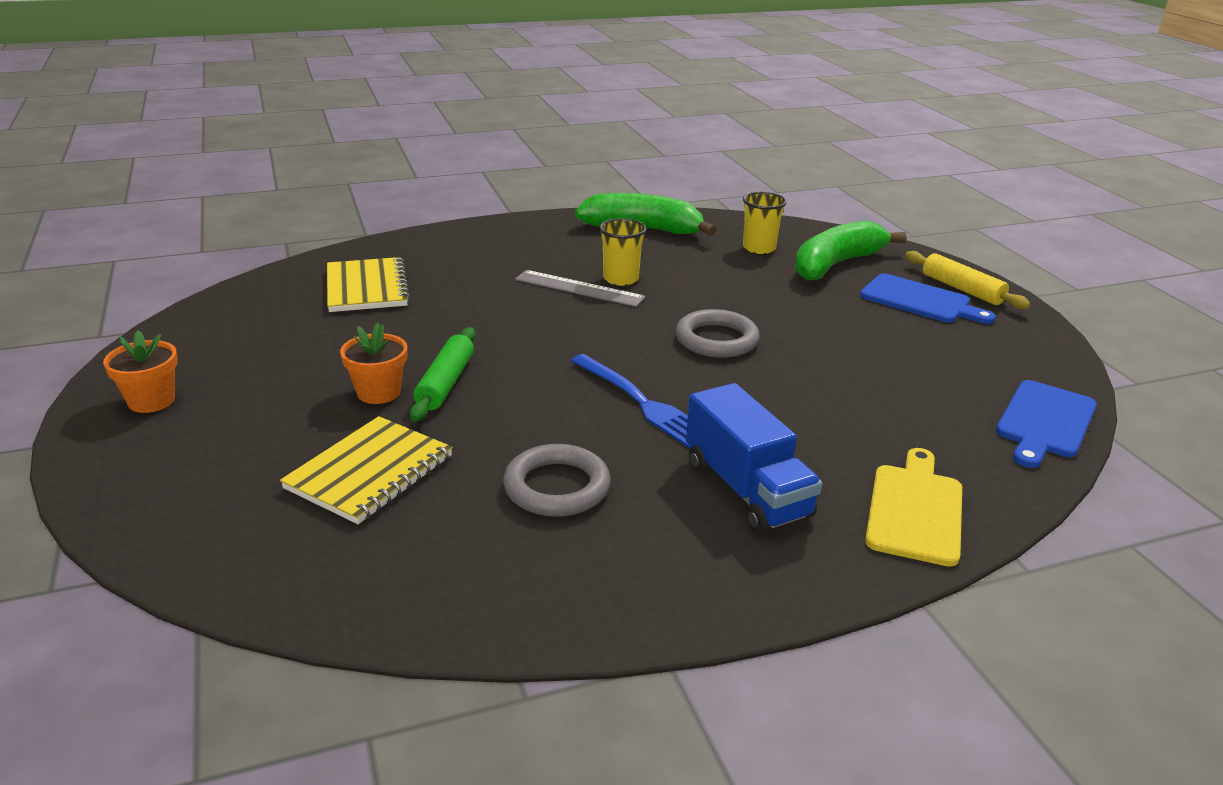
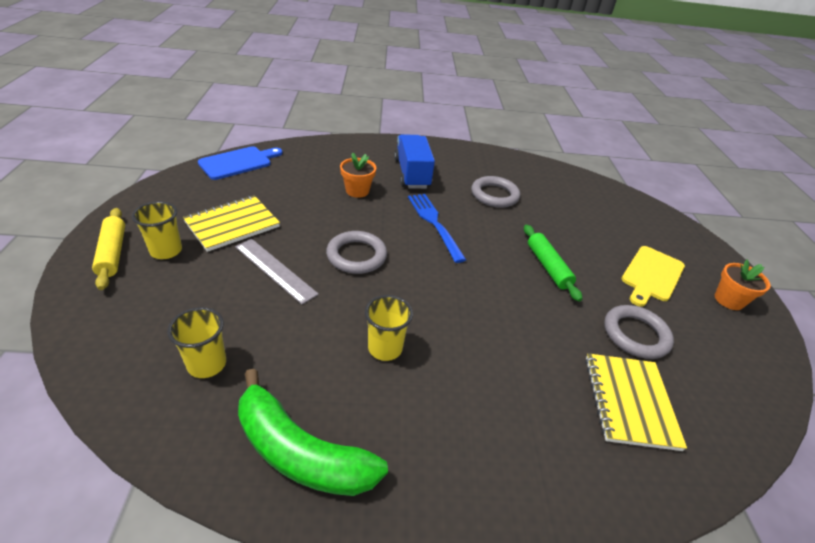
camera: 165 degrees left, 10 degrees up
yellow notebook [280,416,453,524] -> yellow notebook moved to [183,196,280,252]
orange flower pot [340,322,407,404] -> orange flower pot moved to [340,153,376,198]
green rolling pin [410,327,476,422] -> green rolling pin turned 45 degrees counterclockwise [524,225,582,302]
grey ruler [515,270,646,307] -> grey ruler moved to [235,239,319,304]
green banana [795,221,906,281] -> none
blue cutting board [860,274,996,324] -> yellow cup [132,201,182,259]
yellow cutting board [865,448,962,567] -> yellow cutting board moved to [621,246,685,307]
none -> grey ring [604,305,674,359]

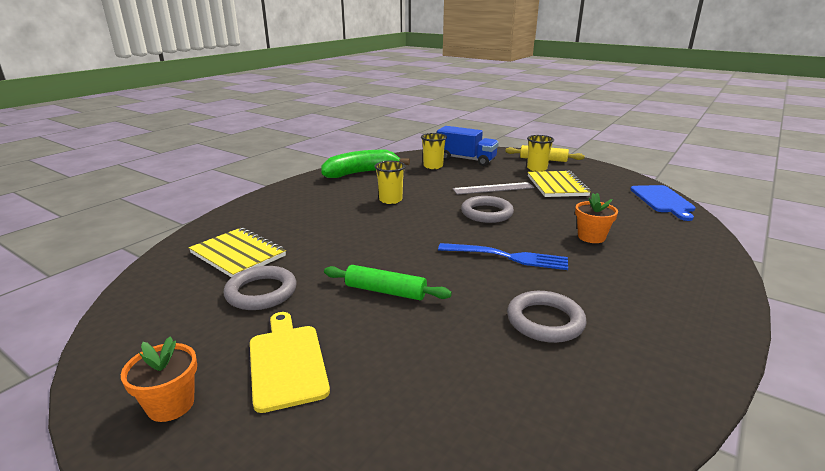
camera: 130 degrees right, 15 degrees down
blue truck [394,134,435,189] -> blue truck moved to [437,126,499,166]

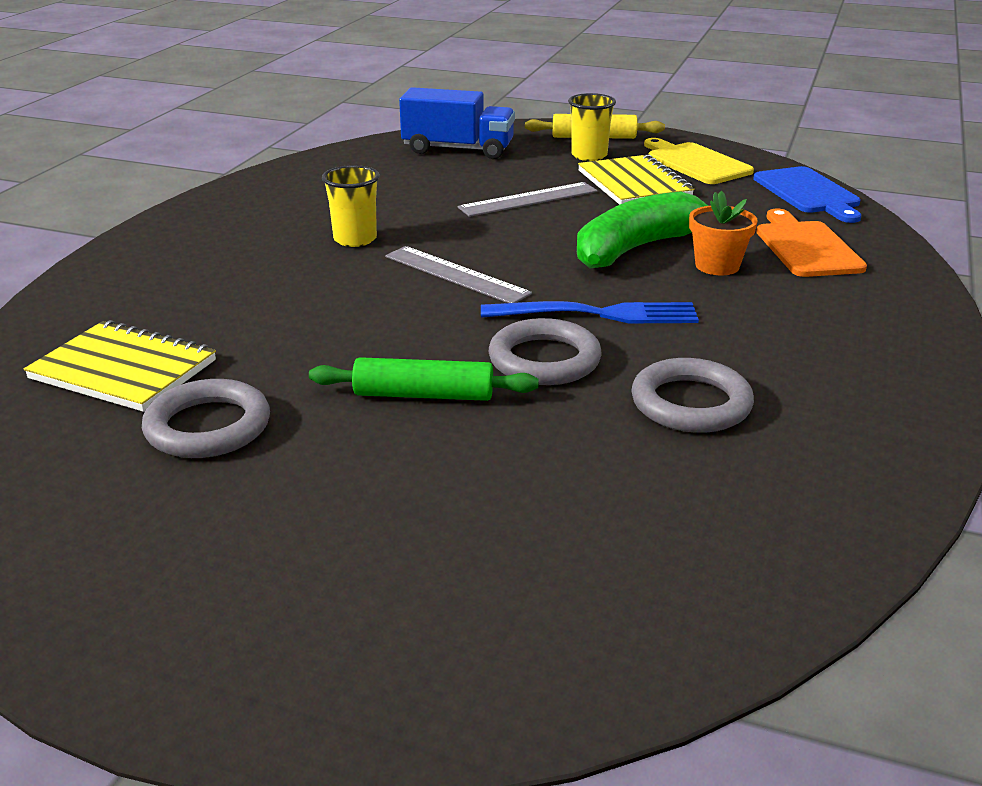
camera: 15 degrees left, 5 degrees up
orange flower pot [121,336,197,422] -> none
yellow cutting board [250,312,330,413] -> yellow cutting board moved to [644,138,754,184]
green banana [321,150,410,178] -> green banana moved to [577,192,708,268]
yellow cup [421,133,447,169] -> none
grey ring [461,196,514,223] -> grey ring moved to [489,318,602,385]
none -> grey ruler [385,246,532,303]
none -> orange cutting board [756,209,867,277]

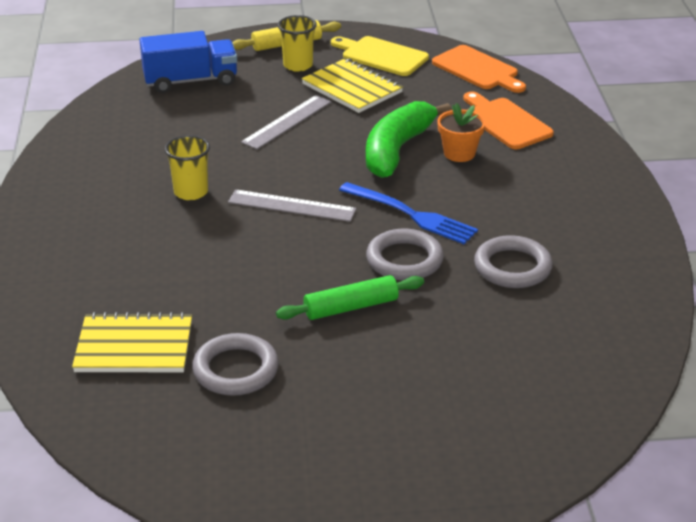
camera: 25 degrees left, 5 degrees up
blue fork [481,301,699,323] -> blue fork turned 60 degrees clockwise [339,182,478,244]
blue cutting board [753,166,861,223] -> orange cutting board [432,45,526,93]

